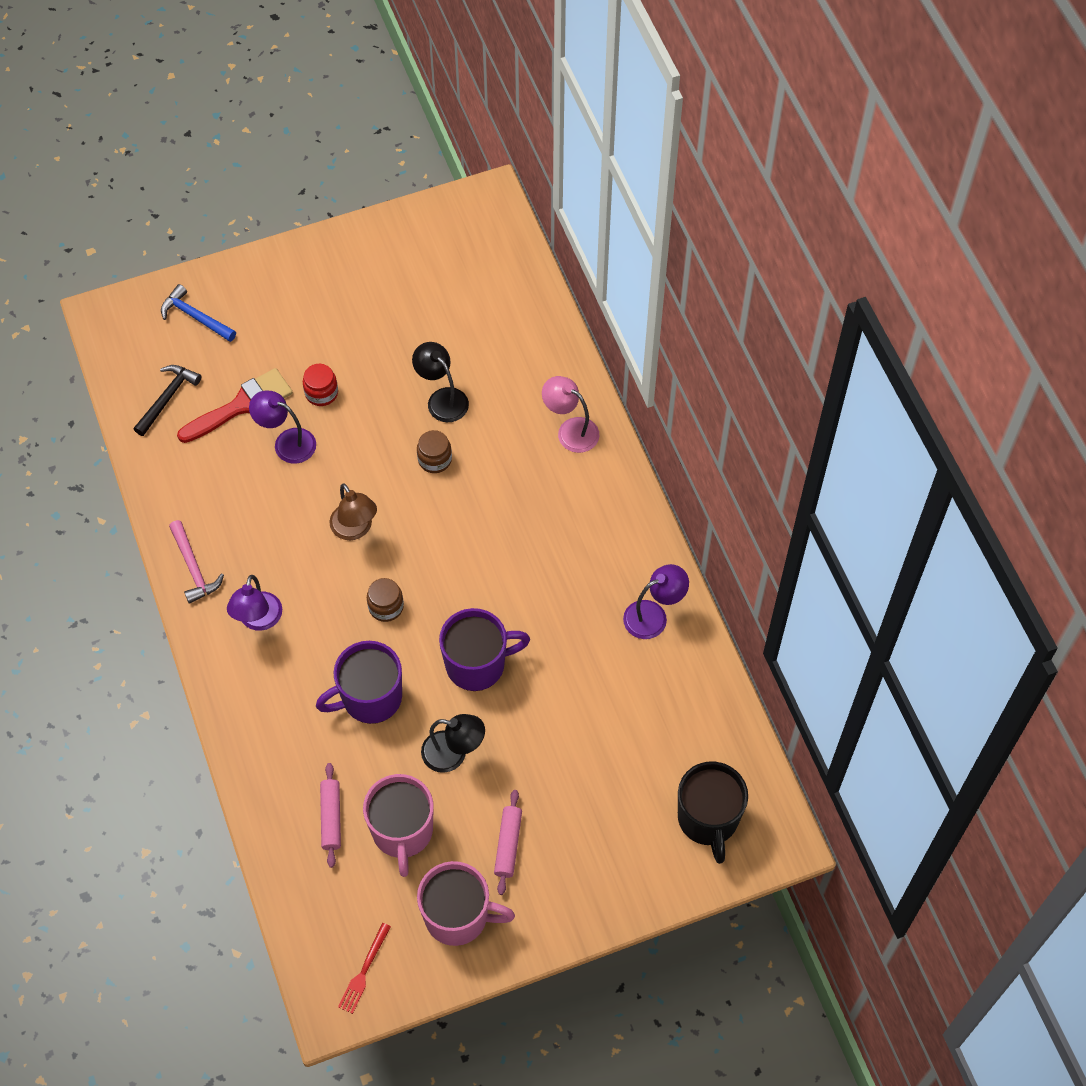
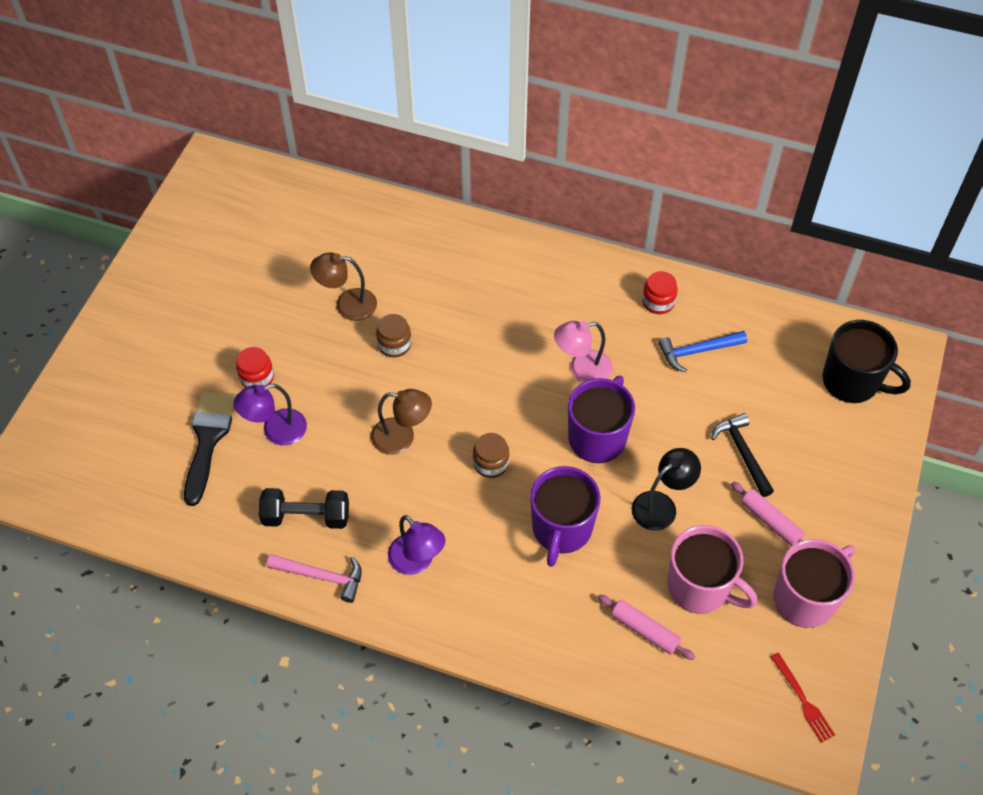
camera: 50 degrees left, 5 degrees down
black hammer [134,365,201,436] -> black hammer moved to [711,413,774,497]
blue hammer [161,284,236,342] -> blue hammer moved to [658,331,747,372]
red brush [177,368,293,443] -> black brush [184,391,236,506]
black lamp [412,342,469,422] -> brown lamp [310,252,377,321]
pink lamp [542,376,599,453] -> pink lamp moved to [554,321,612,383]
purple lamp [623,564,689,639] -> red jar [642,271,678,314]
none -> black dumbbell [259,488,349,529]

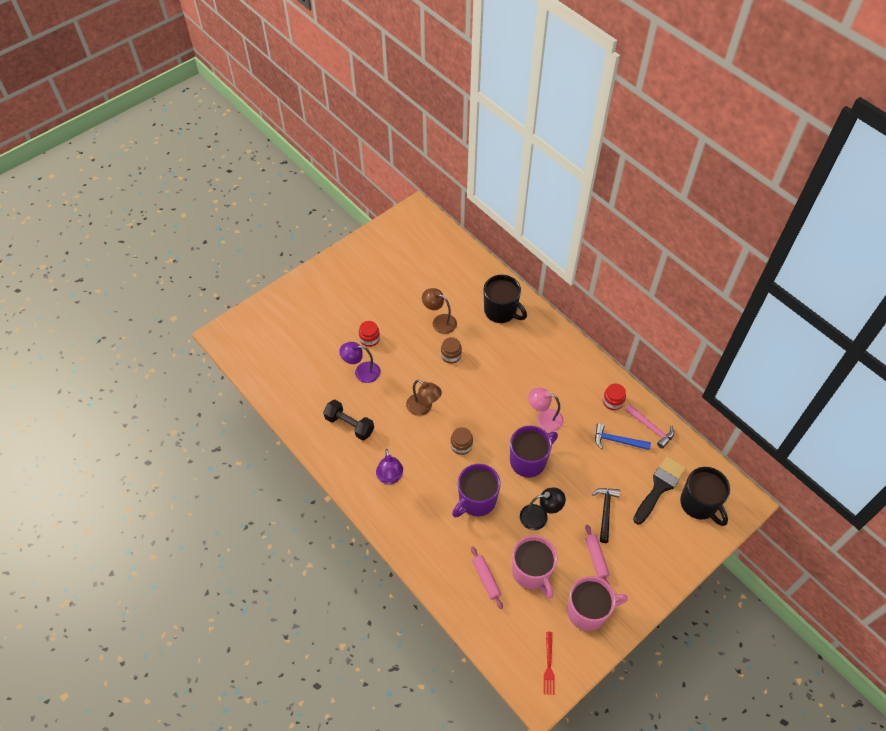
camera: 30 degrees right, 0 degrees up
black brush [184,391,236,506] -> black brush moved to [633,456,686,524]
pink hammer [267,554,362,603] -> pink hammer moved to [624,404,674,449]
none -> black mug [483,275,527,323]

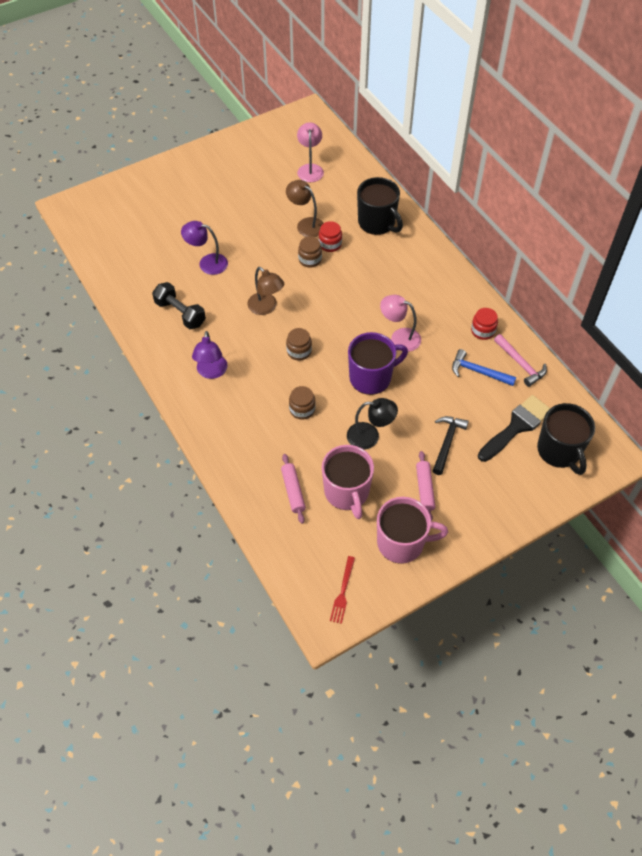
camera: 10 degrees right, 0 degrees up
red jar [359,321,380,347] -> red jar moved to [319,221,342,252]
purple mug [452,464,501,518] -> brown jar [289,386,316,420]
none -> pink lamp [297,122,324,182]

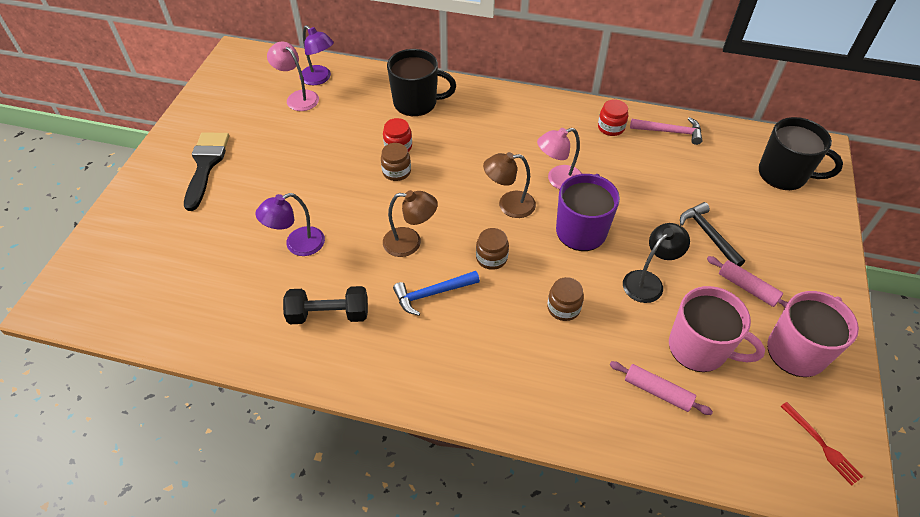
camera: 45 degrees left, 5 degrees down
purple lamp [192,331,228,379] -> purple lamp moved to [300,25,334,85]
brown lamp [286,180,323,237] -> brown lamp moved to [483,152,536,218]
blue hammer [452,349,516,386] -> blue hammer moved to [393,271,480,316]
black brush [478,395,550,462] -> black brush moved to [184,132,229,211]

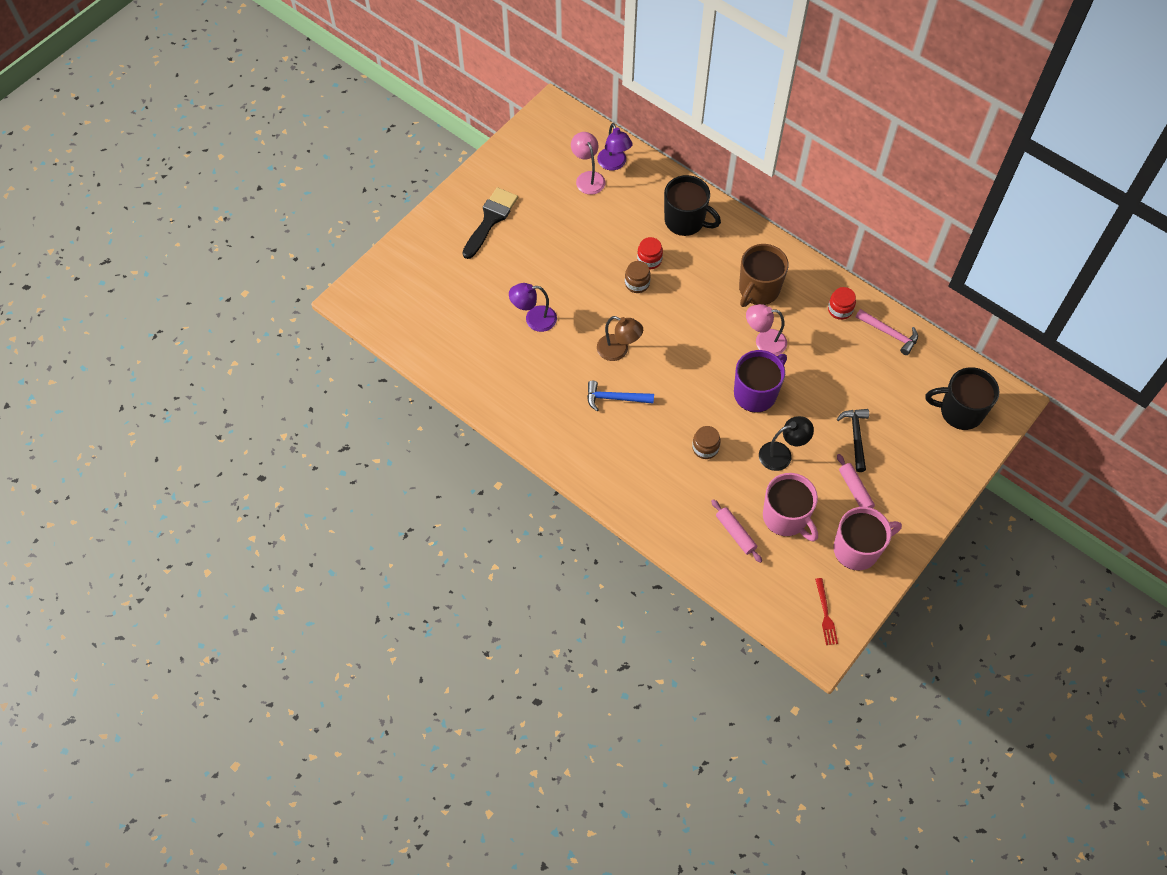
camera: 25 degrees right, 10 degrees up
black dumbbell [283,286,368,324] -> none
brown jar [476,228,509,270] -> none
brown lamp [483,152,536,218] -> none
black mug [759,117,843,190] -> black mug turned 135 degrees clockwise [926,367,1000,430]
none -> brown mug [739,244,789,307]

